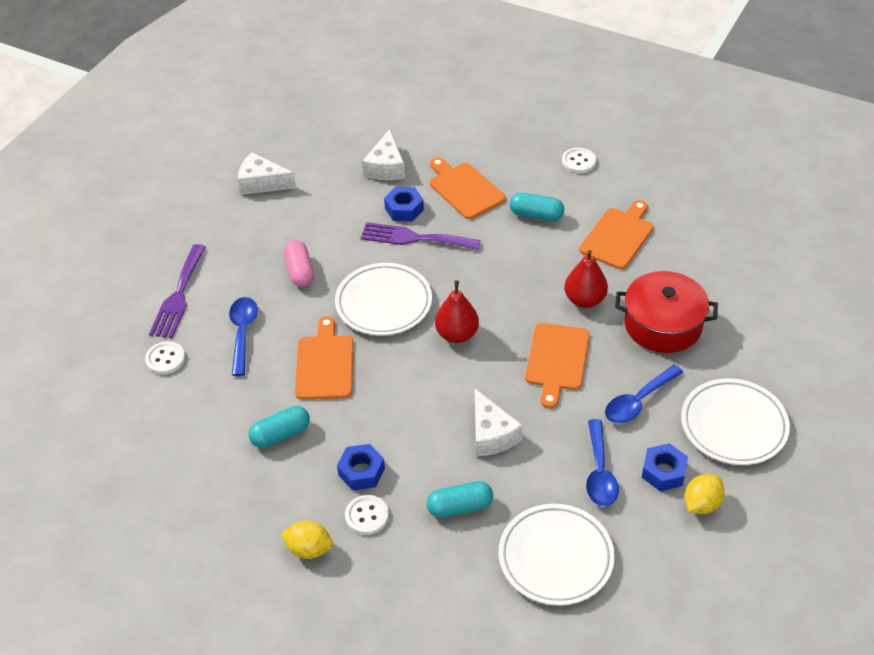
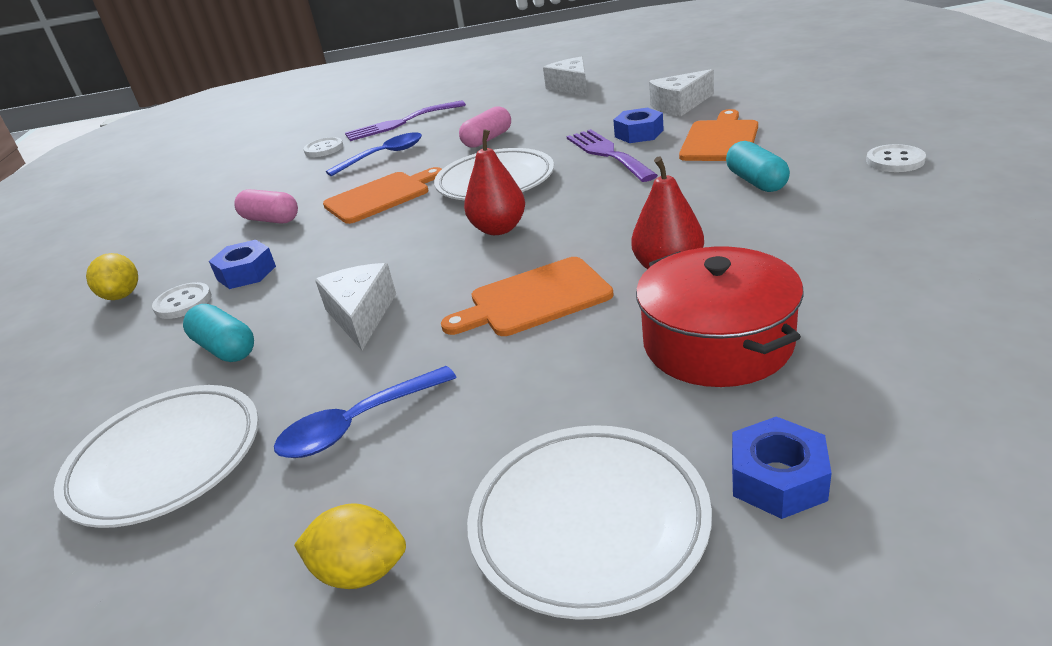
camera: 60 degrees right, 15 degrees down
turquoise capsule [249,406,310,448] -> pink capsule [234,189,298,223]
white cheese [475,389,523,456] -> white cheese turned 135 degrees clockwise [315,263,396,350]
orange cutting board [579,200,654,269] -> none
blue spoon [605,365,683,424] -> none
blue nut [642,443,688,491] -> blue nut moved to [732,416,832,519]

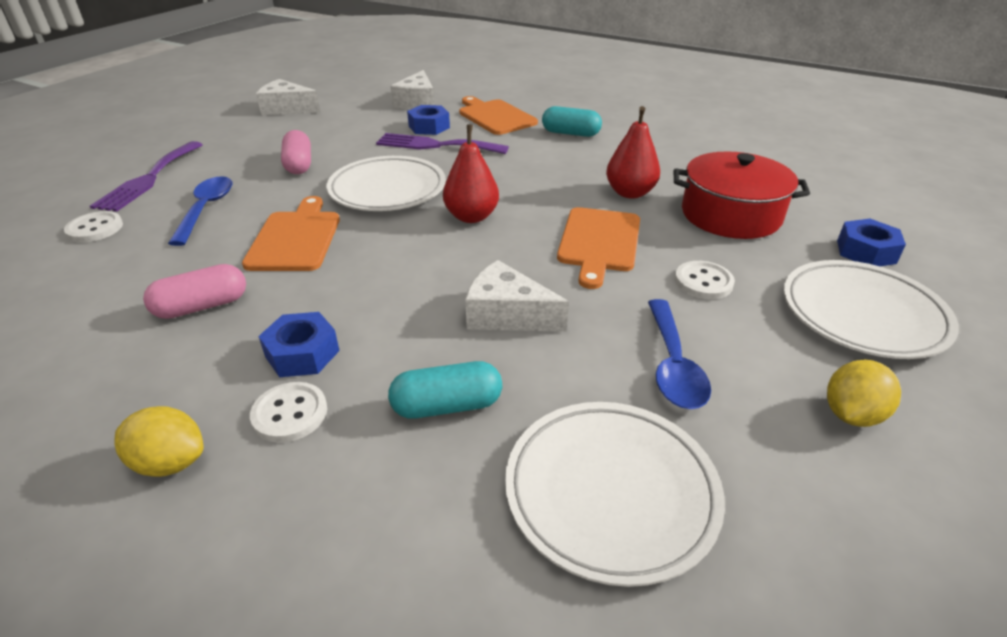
camera: 60 degrees left, 5 degrees up
white button [866,144,926,172] -> white button moved to [675,261,735,299]

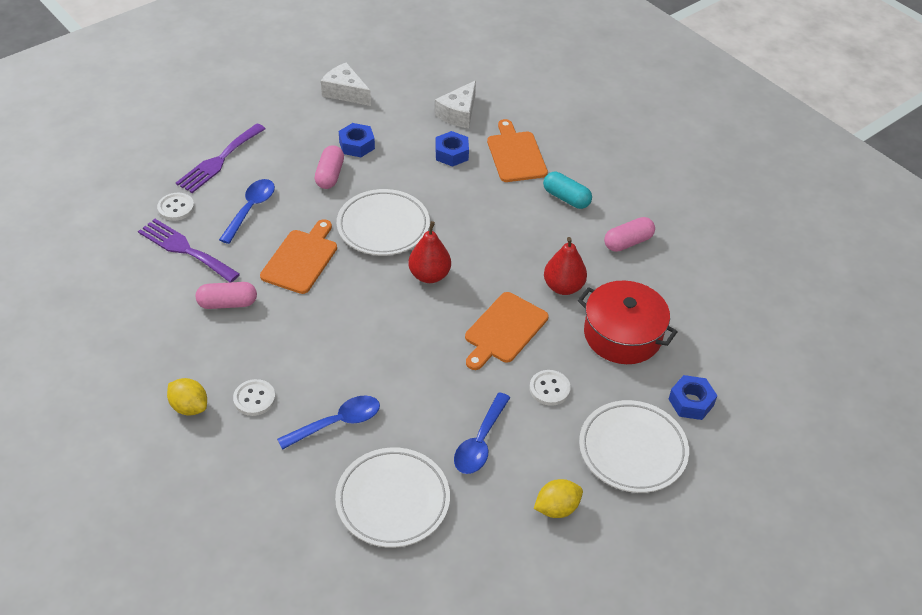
camera: 20 degrees right, 10 degrees up
blue nut [258,312,340,377] -> blue nut moved to [339,123,375,157]
purple fork [376,133,509,154] -> purple fork moved to [138,219,240,282]
turquoise capsule [388,361,502,419] -> blue spoon [277,395,380,450]
white cheese [465,260,569,332] -> none
none -> pink capsule [604,217,655,252]

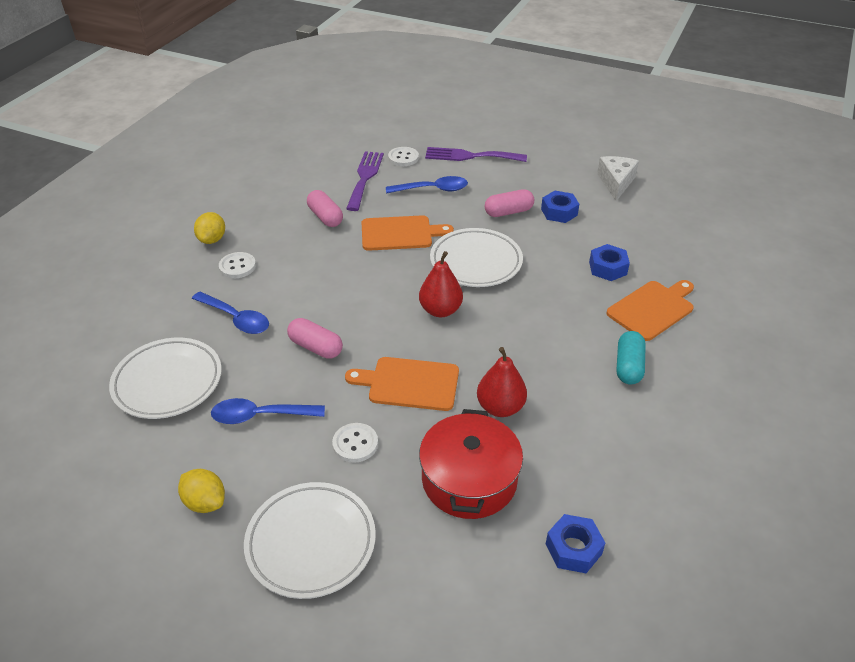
camera: 65 degrees right, 5 degrees down
white cheese [435,80,476,128] -> none
pink capsule [604,217,655,252] -> pink capsule moved to [287,318,343,359]
blue nut [669,375,717,420] -> blue nut moved to [546,514,605,573]

